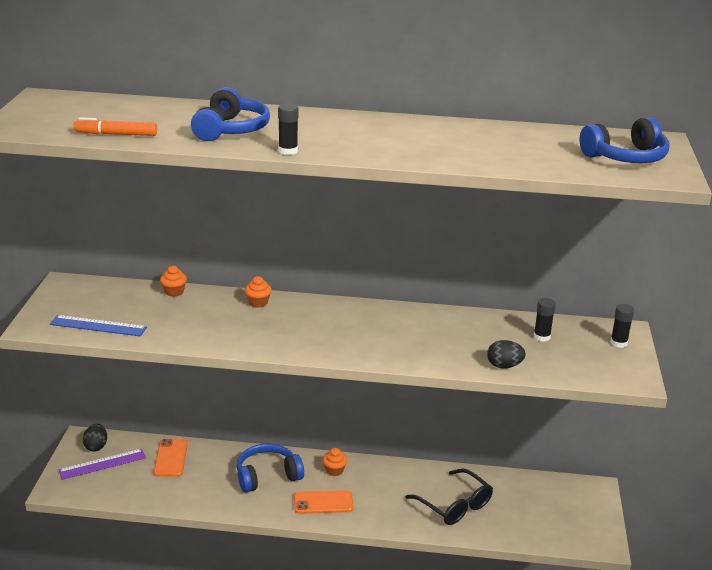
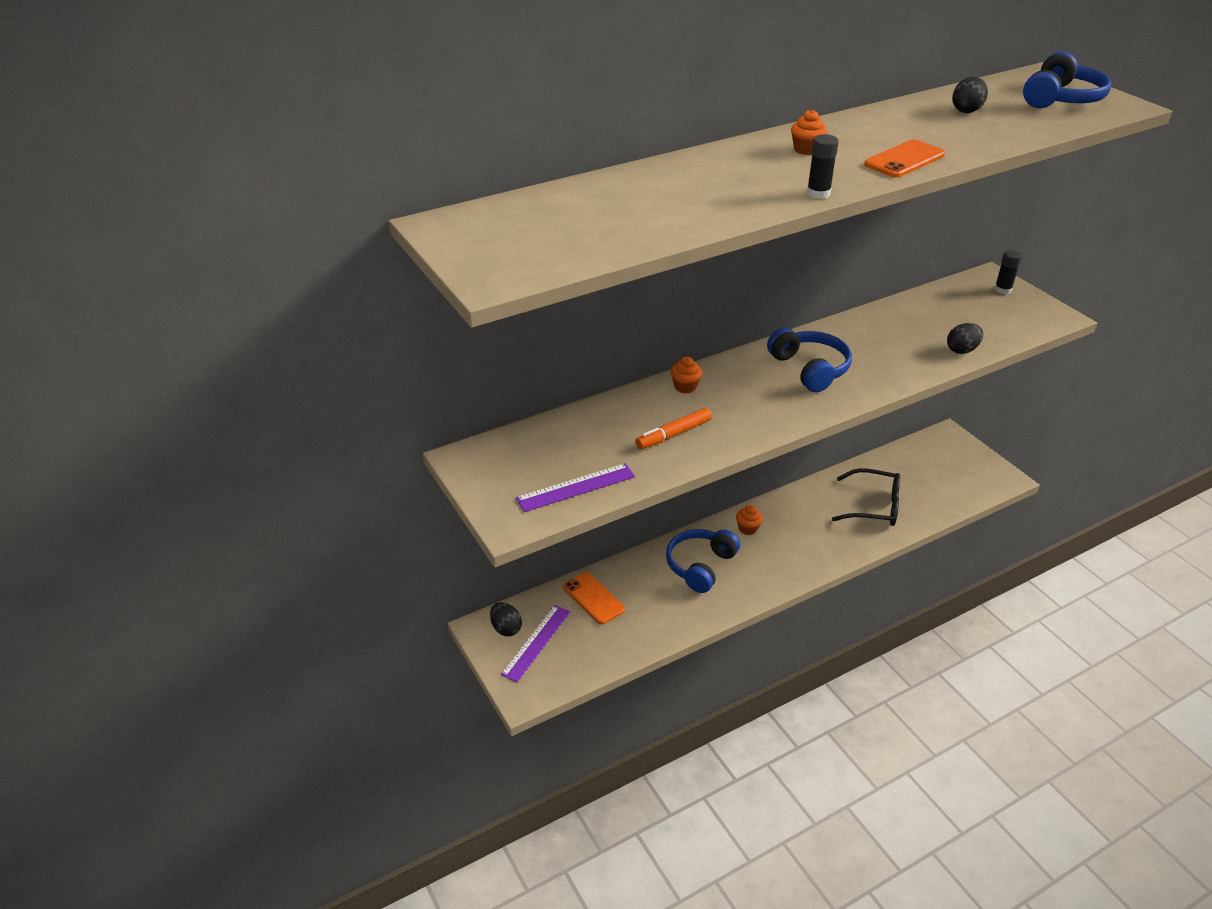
camera: 35 degrees left, 10 degrees up
blue ruler [50,315,147,337] -> purple ruler [516,463,635,512]
orange marker [73,117,157,136] -> orange marker moved to [635,408,712,449]
orange cupcake [160,266,187,297] -> orange cupcake moved to [791,110,827,155]
blue headphones [191,87,270,141] -> blue headphones moved to [767,327,852,392]
orange phone [294,490,354,514] -> orange phone moved to [864,140,945,177]
black glue stick [534,298,556,342] -> none
none -> black egg [952,77,988,113]

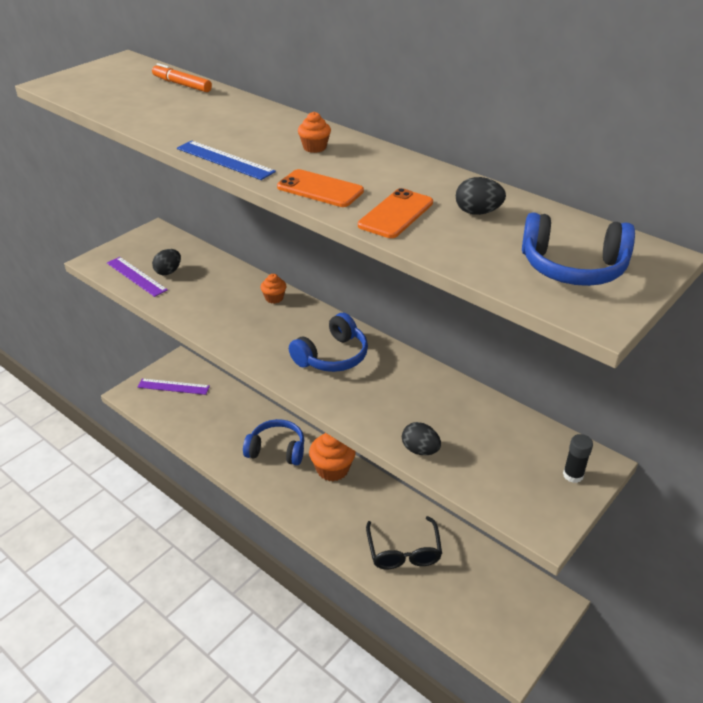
camera: 70 degrees right, 0 degrees up
black egg [490,602,522,636] -> black egg moved to [152,249,181,275]
orange phone [563,572,625,625] -> orange phone moved to [358,188,433,238]
orange marker [635,408,712,449] -> orange marker moved to [152,63,212,92]
orange cupcake [736,505,763,535] -> orange cupcake [309,433,356,481], size x1.96
black glue stick [807,134,839,199] -> blue ruler [177,141,276,180]

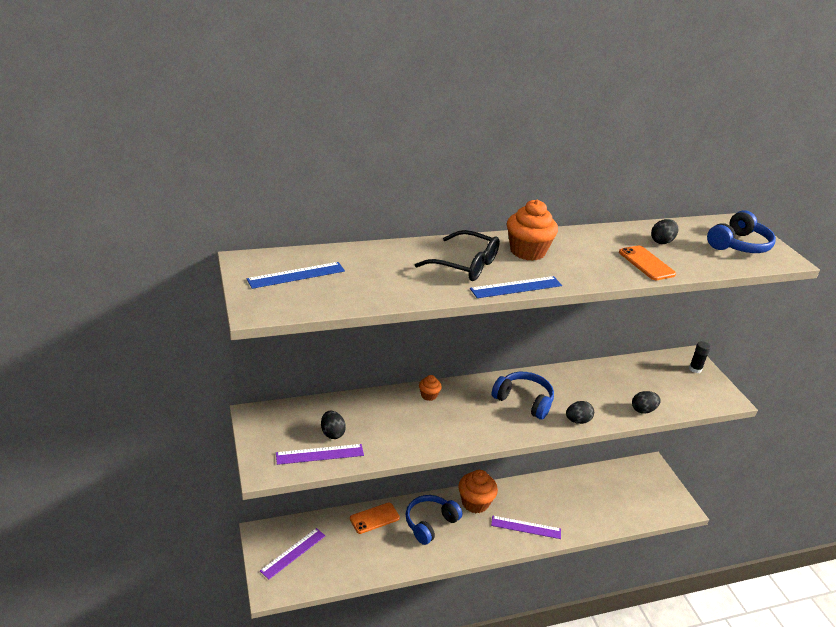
camera: 60 degrees left, 5 degrees down
orange marker [152,63,212,92] -> none
orange phone [277,169,364,207] -> orange phone moved to [350,503,400,534]
blue headphones [289,313,368,372] -> blue headphones turned 45 degrees counterclockwise [492,372,554,420]
orange cupcake [298,112,331,153] -> orange cupcake [507,199,558,261], size x1.96
black glasses [366,516,442,569] -> black glasses moved to [415,230,500,281]
none -> blue ruler [247,262,345,289]
none -> purple ruler [491,516,561,539]
none -> black egg [566,401,594,424]

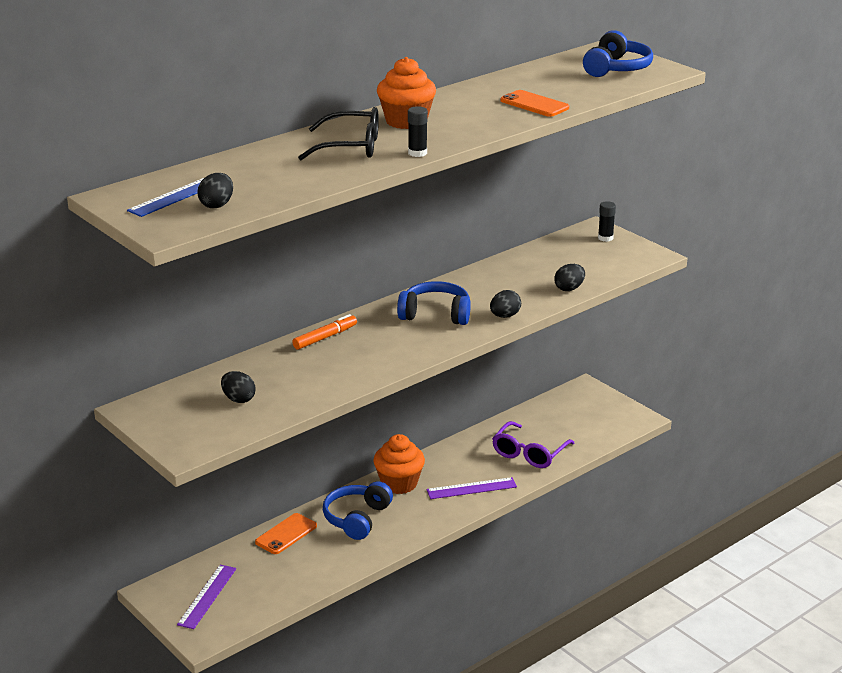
camera: 20 degrees left, 5 degrees down
purple ruler [276,444,364,465] -> none
orange cupcake [419,375,442,401] -> orange marker [292,314,357,350]
blue ruler [470,276,562,298] -> black glue stick [408,106,428,157]
black egg [651,219,678,244] -> black egg moved to [198,173,233,208]
none -> purple glasses [492,421,574,468]

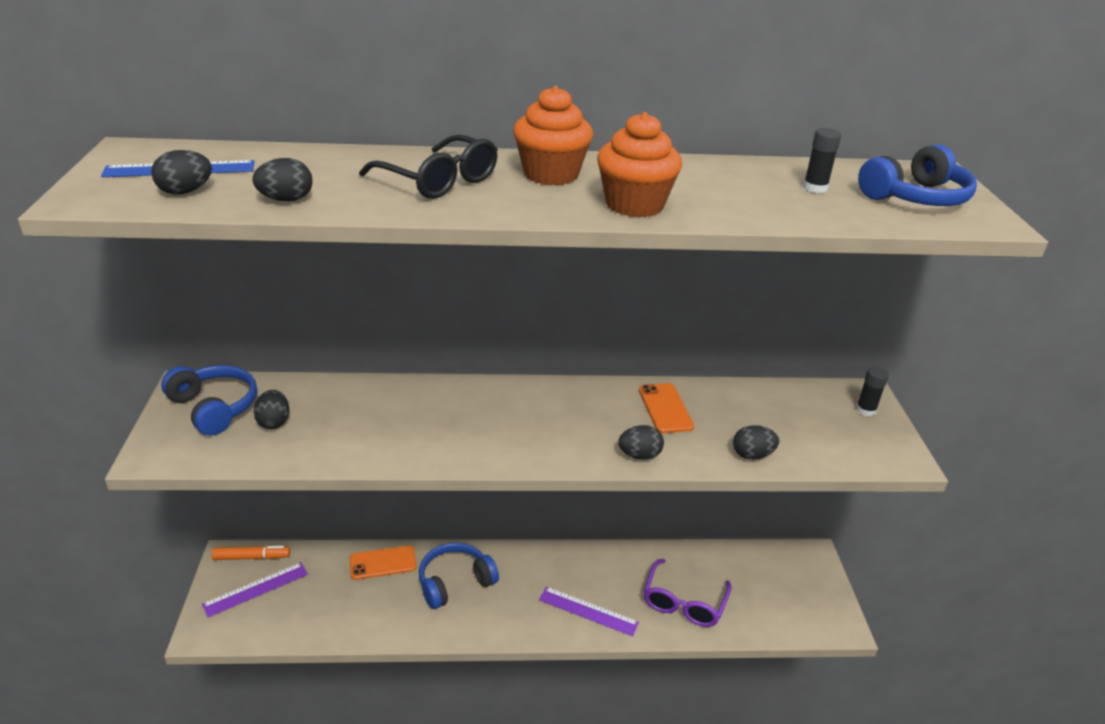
camera: 35 degrees right, 5 degrees up
orange marker [292,314,357,350] -> orange marker moved to [212,546,290,560]
orange cupcake [373,434,425,494] -> orange cupcake moved to [597,112,682,217]
blue headphones [397,281,471,325] -> blue headphones moved to [161,365,257,436]
black glue stick [408,106,428,157] -> black glue stick moved to [803,128,841,193]
purple glasses [492,421,574,468] -> purple glasses turned 45 degrees counterclockwise [643,559,732,627]
orange phone [500,90,569,117] -> orange phone moved to [639,383,694,433]
none -> black egg [252,158,312,201]

